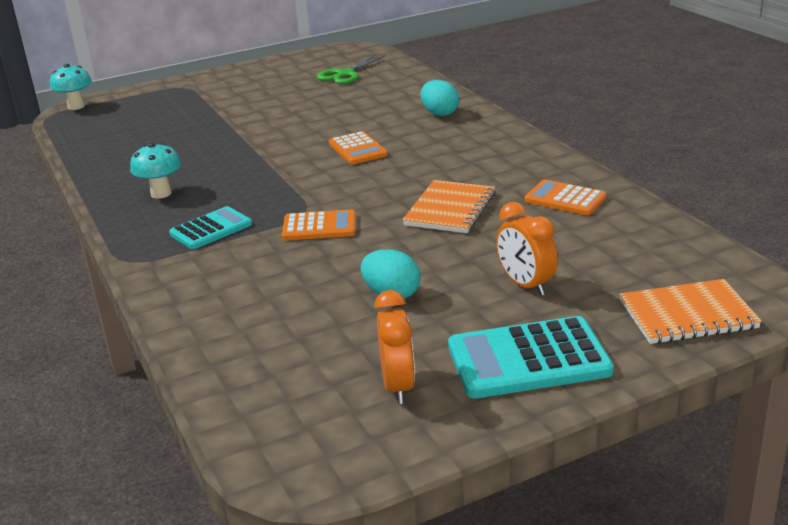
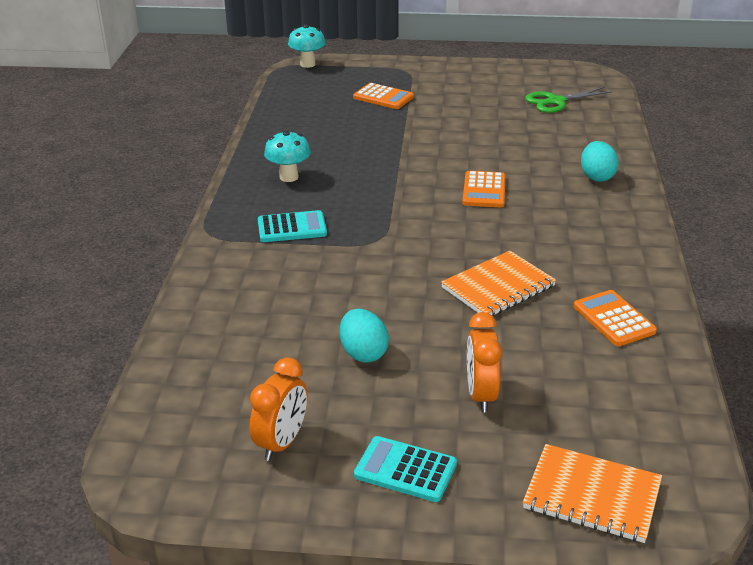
camera: 30 degrees right, 5 degrees up
orange calculator [282,209,356,240] -> orange calculator moved to [353,83,414,109]
turquoise calculator [448,316,614,399] -> turquoise calculator [354,436,457,502], size x0.63

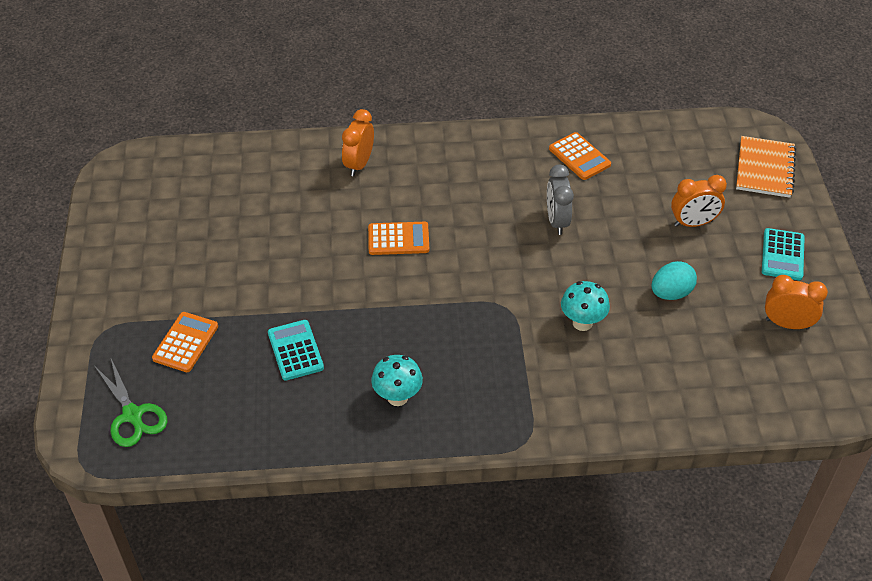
camera: 100 degrees left, 15 degrees up
turquoise calculator [258,210,327,242] -> turquoise calculator moved to [268,320,324,381]
turquoise mushroom [288,25,326,68] -> turquoise mushroom moved to [561,281,610,331]
orange notebook [441,251,556,317] -> grey clock [547,165,574,235]
green scissors [525,87,613,113] -> green scissors moved to [95,359,167,447]
orange calculator [573,290,657,346] -> orange calculator turned 90 degrees counterclockwise [549,132,611,180]
turquoise egg [581,141,619,182] -> orange clock [342,109,374,176]

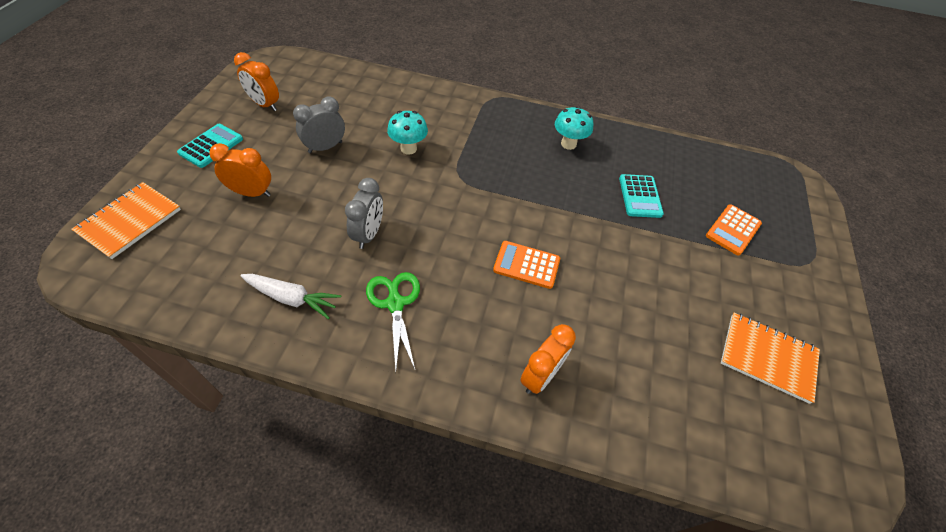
camera: 165 degrees left, 5 degrees up
green scissors [95,359,167,447] -> green scissors moved to [366,272,420,370]
orange calculator [549,132,611,180] -> white carrot [240,274,341,319]
turquoise egg [651,261,697,300] -> grey clock [293,97,345,153]
none -> orange notebook [721,313,820,404]

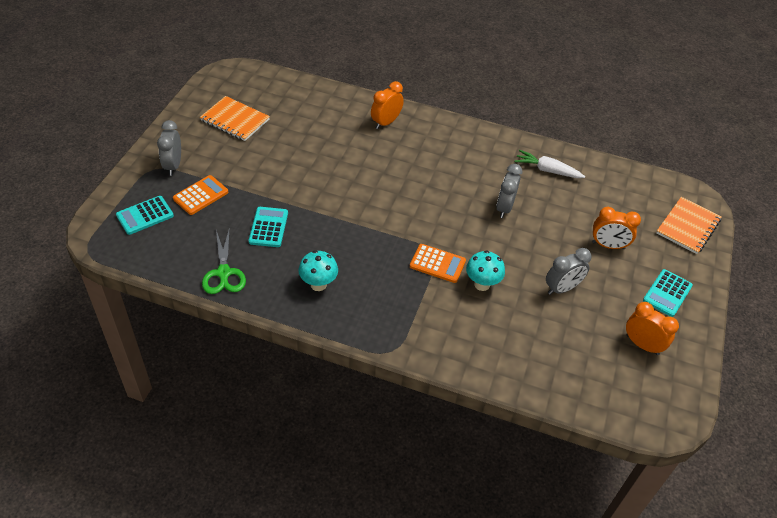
camera: 175 degrees left, 5 degrees down
green scissors [366,272,420,370] -> green scissors moved to [202,227,246,294]
orange calculator [493,241,560,289] -> orange calculator moved to [410,244,466,283]
none -> turquoise calculator [116,196,174,235]
none -> grey clock [157,120,181,176]

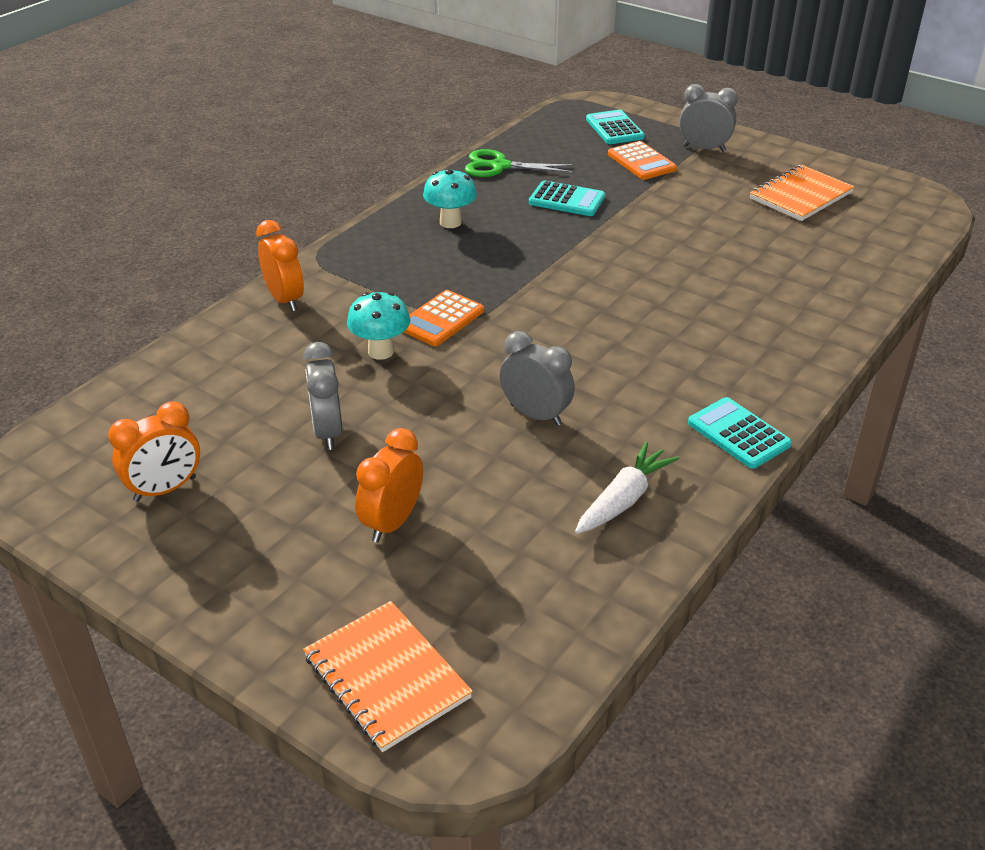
camera: 110 degrees right, 10 degrees down
orange clock [371,81,404,129] -> orange clock moved to [256,220,304,311]
turquoise calculator [643,269,693,317] -> turquoise calculator moved to [688,397,792,469]

